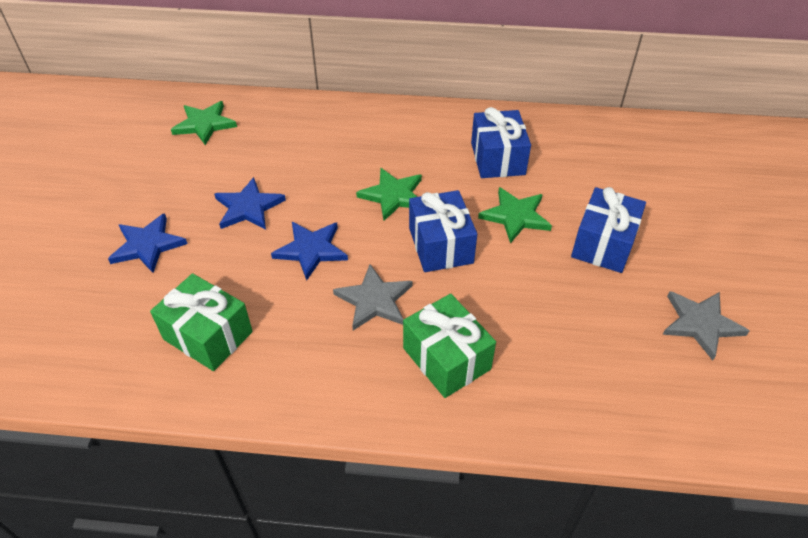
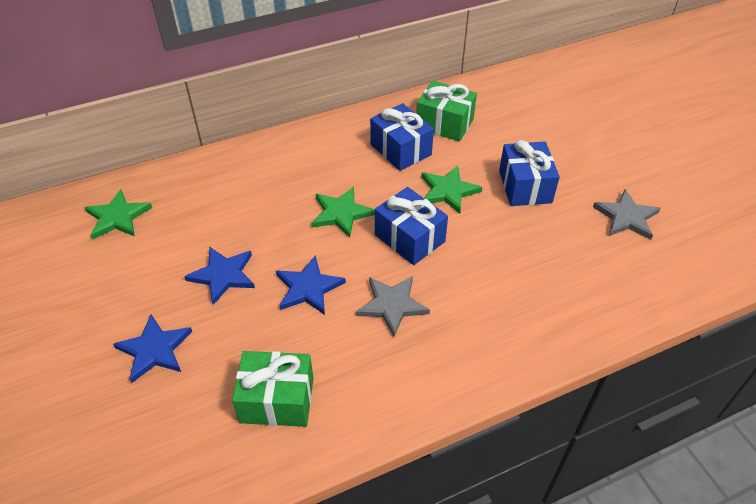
camera: 30 degrees left, 0 degrees up
green gift [403,294,496,398] -> green gift moved to [416,81,477,142]

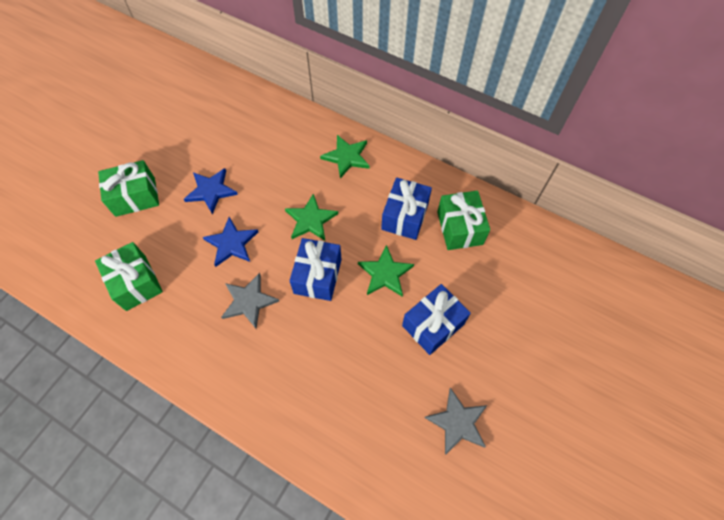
camera: 55 degrees right, 15 degrees up
green star [84,189,152,240] -> green star moved to [320,135,370,179]
blue star [113,314,192,383] -> green gift [98,160,159,217]

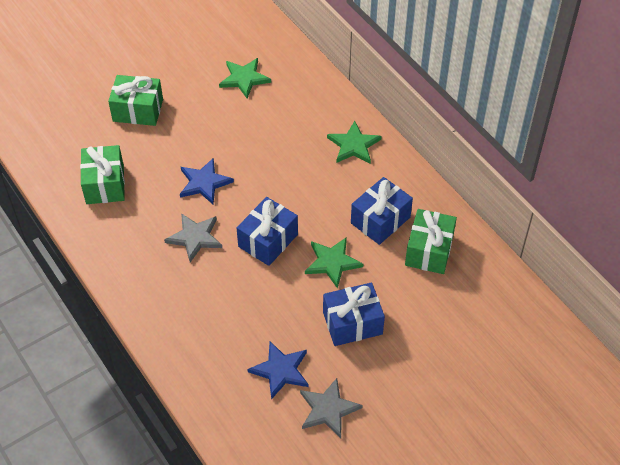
camera: 25 degrees right, 10 degrees down
blue star [184,168,238,214] -> blue star moved to [247,341,308,400]
green star [285,194,338,241] -> green star moved to [219,58,271,98]

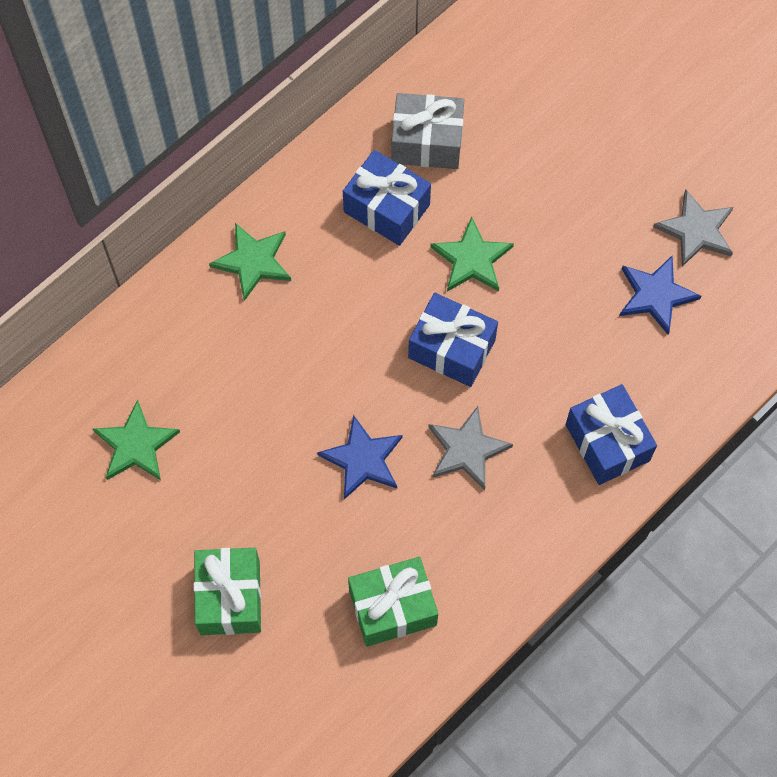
camera: 100 degrees left, 15 degrees up
blue gift [323,282,385,346] -> blue gift moved to [566,384,657,485]
green gift [405,209,457,274] -> grey gift [392,93,464,169]

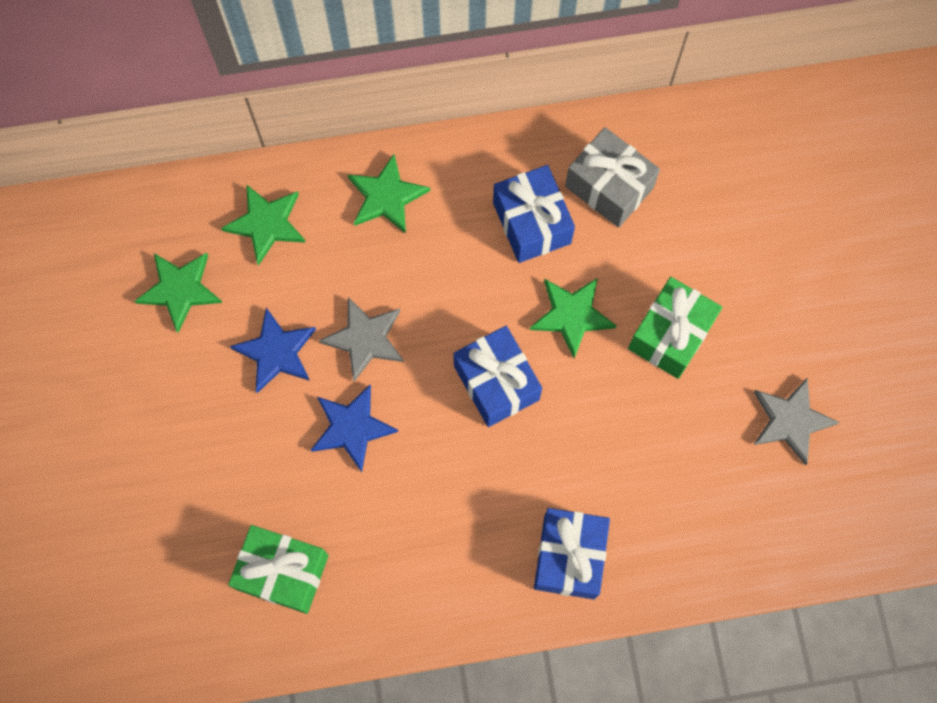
camera: 35 degrees right, 5 degrees up
green gift [194,548,261,635] -> green gift moved to [628,277,723,379]
grey star [428,406,513,490] -> grey star moved to [319,297,404,382]
blue star [619,256,701,334] -> blue star moved to [230,308,316,393]
none -> green star [221,184,306,266]

